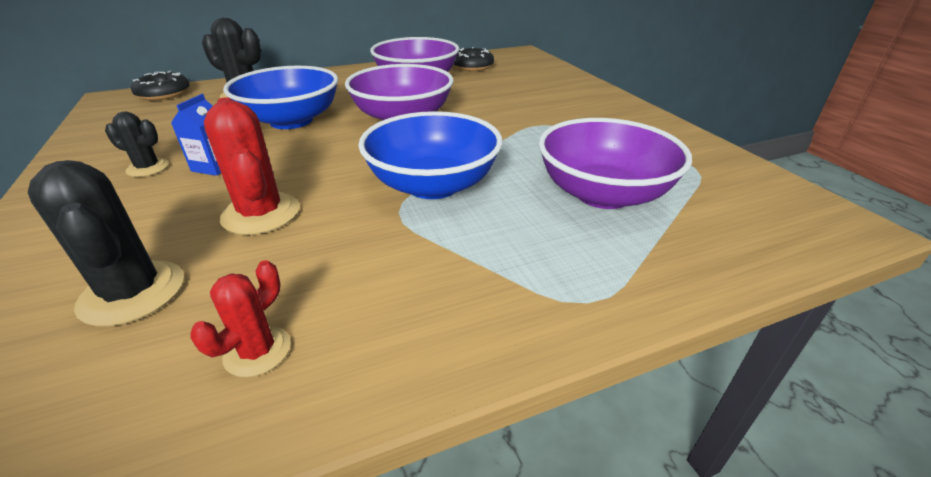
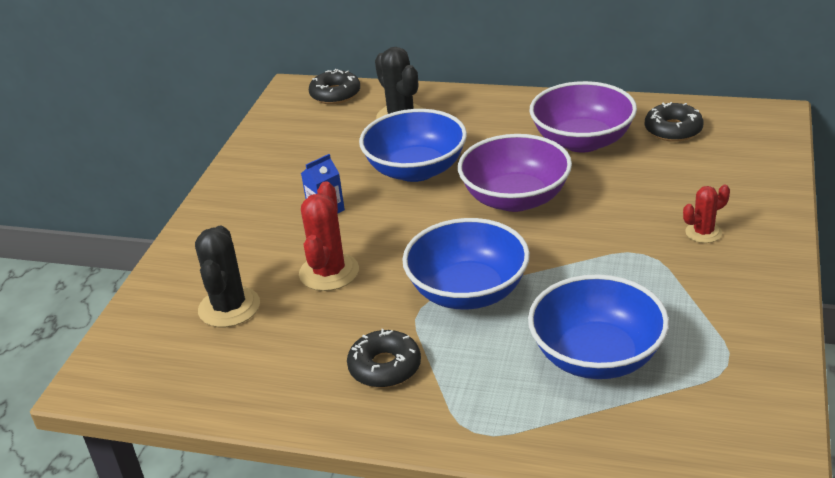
camera: 40 degrees right, 0 degrees up
black cactus [105,112,169,177] -> none
red cactus [190,260,291,377] -> red cactus moved to [683,185,730,243]
purple bowl [539,118,692,209] -> blue bowl [528,274,669,379]
none -> black donut [347,329,421,388]

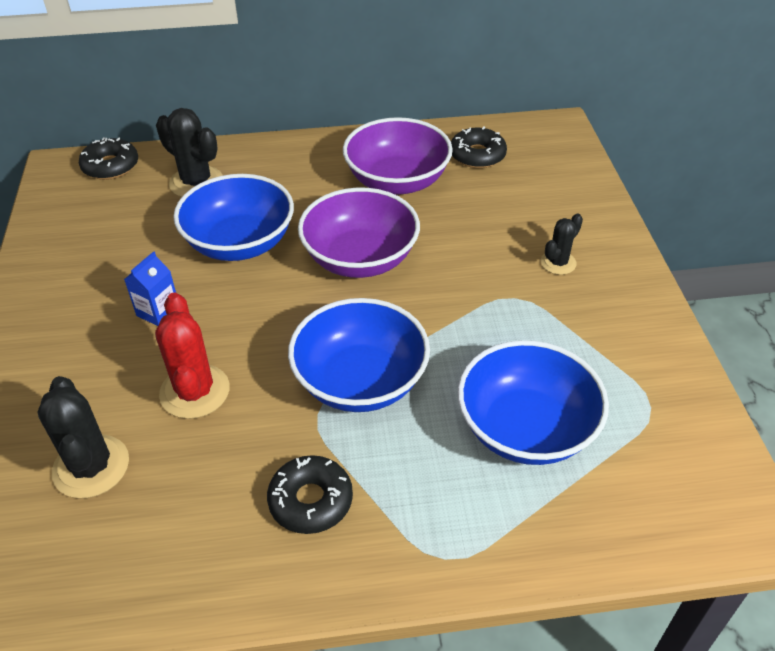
camera: 25 degrees left, 10 degrees up
red cactus [683,185,730,243] -> black cactus [541,213,583,275]

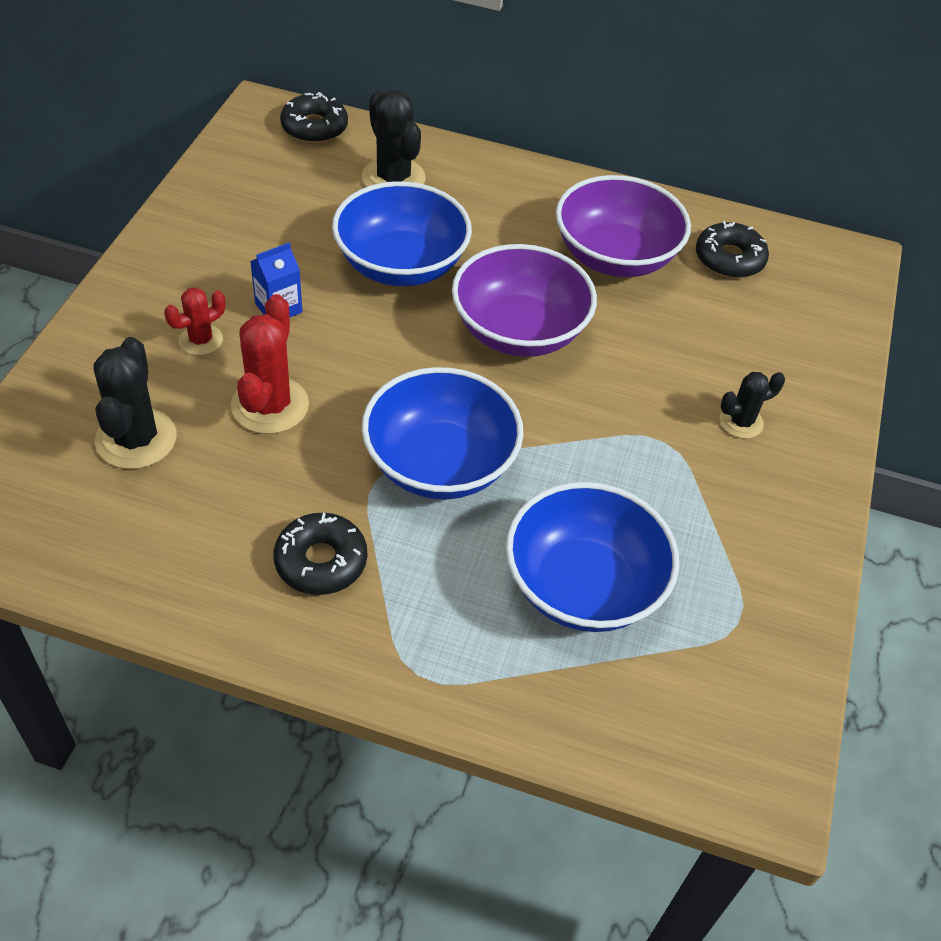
camera: 20 degrees right, 5 degrees up
none -> red cactus [164,287,226,355]

